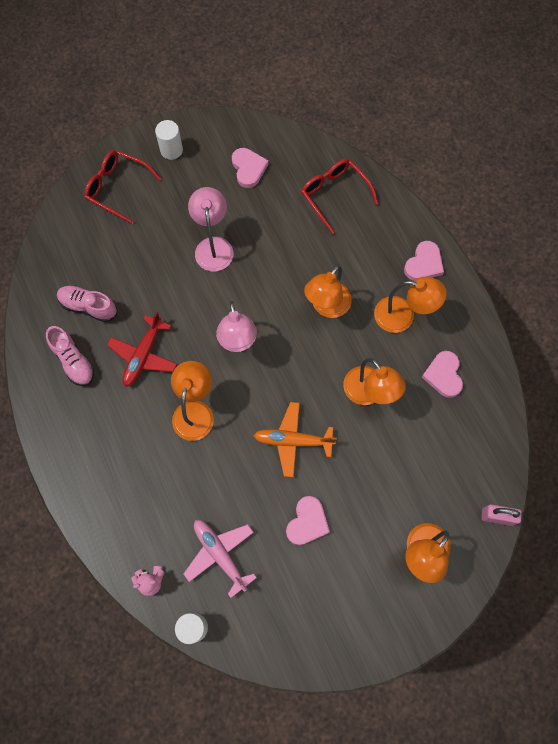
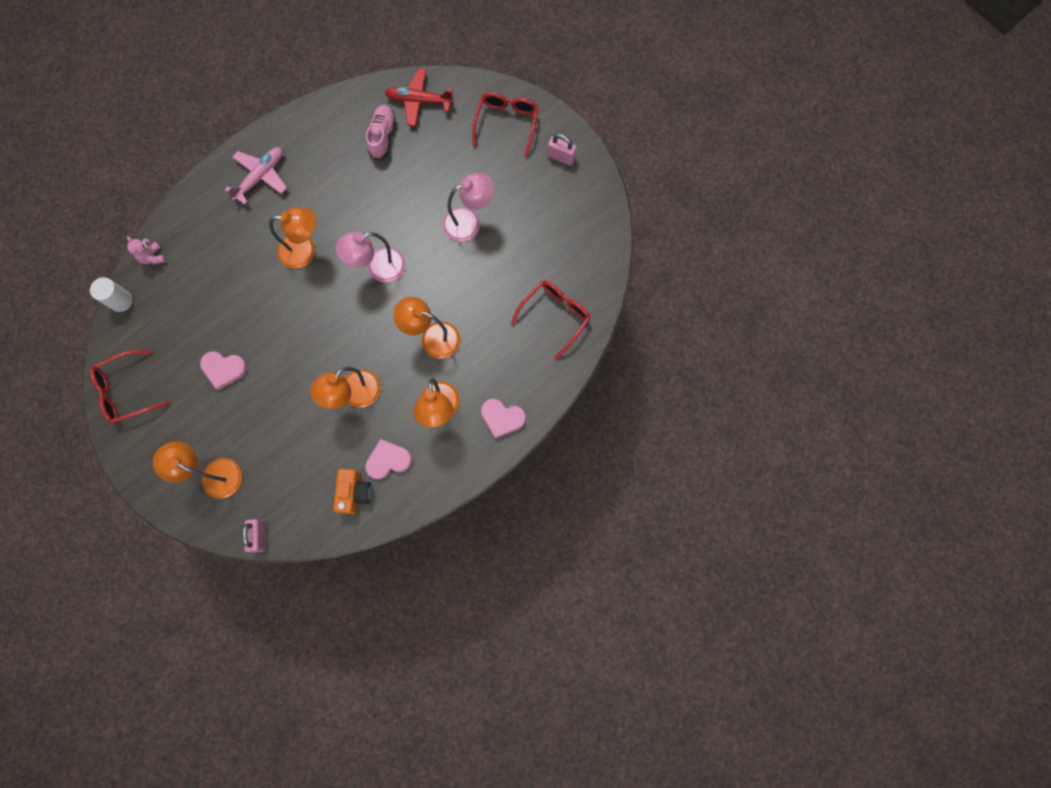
camera: 75 degrees right, 5 degrees up
pink shoe [46,326,94,386] -> none
red plane [107,311,177,387] -> red plane moved to [384,68,454,126]
white cylinder [155,120,183,160] -> pink padlock [547,134,577,166]
pink plane [183,520,257,598] -> pink plane moved to [225,147,287,205]
pink heart [232,148,269,188] -> none
orange plane [253,402,337,477] -> none
none -> red glasses [90,350,169,423]
none -> orange camera [333,469,372,514]

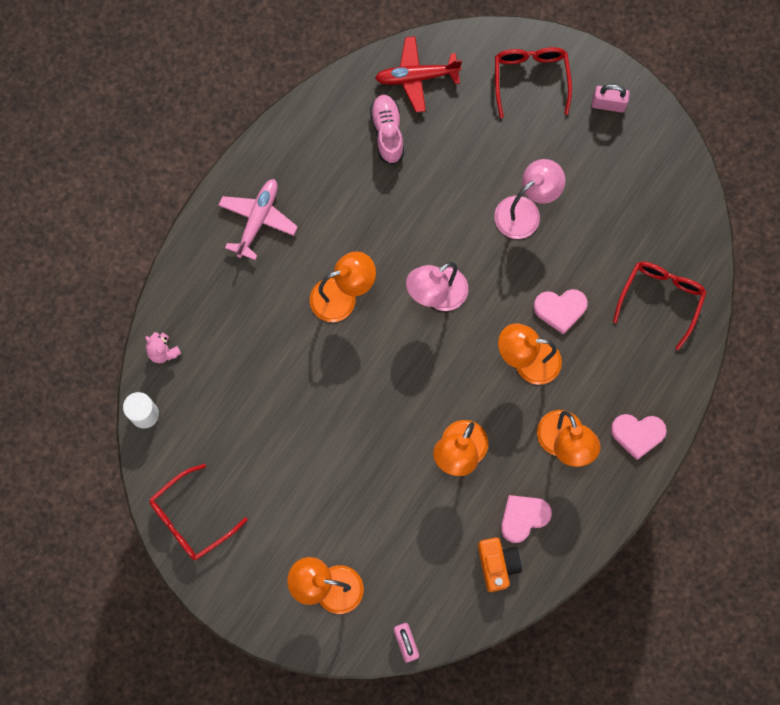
camera: 15 degrees left, 0 degrees up
pink heart [200,351,247,390] -> pink heart moved to [534,289,588,334]

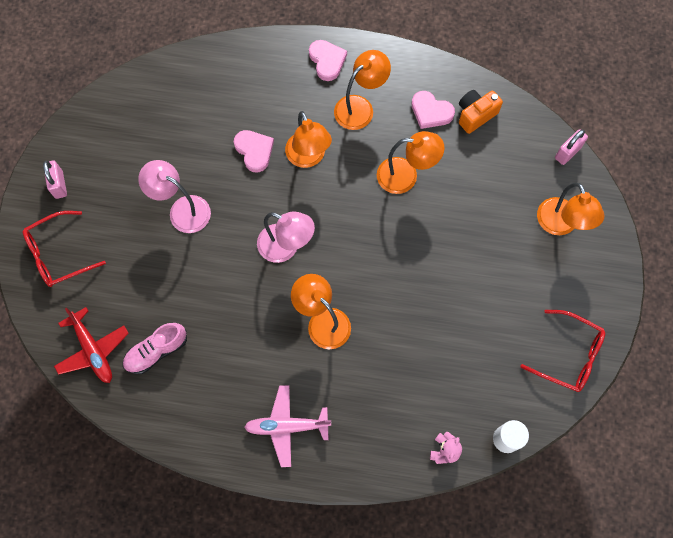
camera: 115 degrees left, 5 degrees down
red glasses [613,262,707,350] -> none

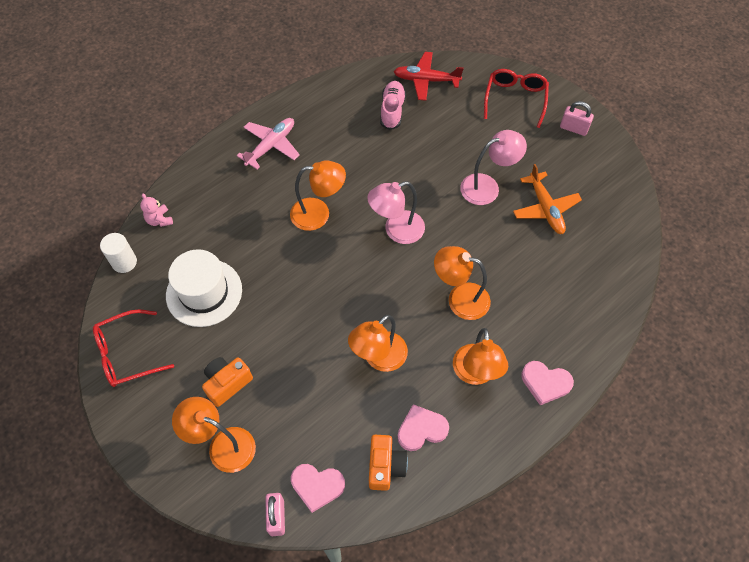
camera: 130 degrees right, 10 degrees down
pink heart [234,130,274,172] -> pink heart moved to [291,464,345,513]
none -> white hat [166,249,242,327]
none -> orange camera [202,357,253,407]
none -> orange plane [513,164,582,234]

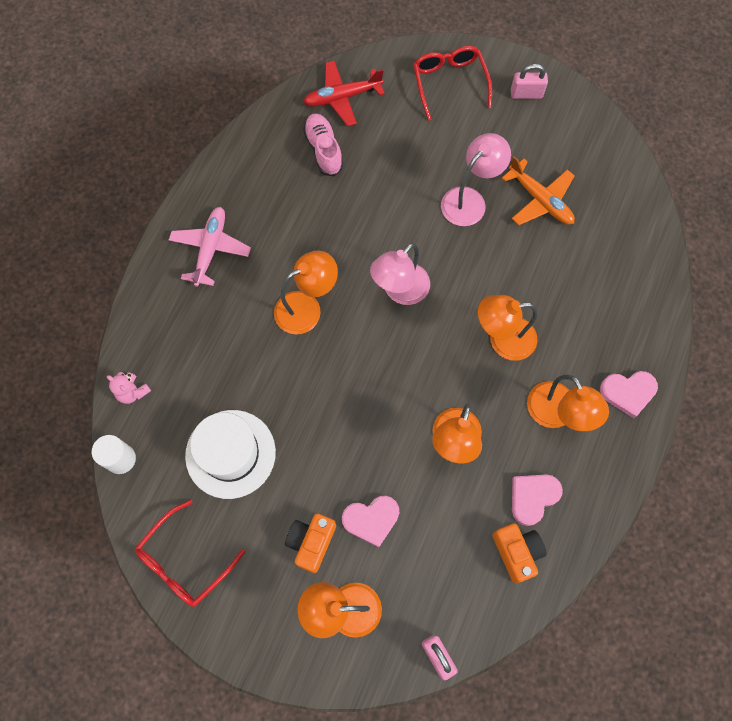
camera: 25 degrees left, 10 degrees up
pink heart [291,464,345,513] -> pink heart moved to [342,496,399,547]

